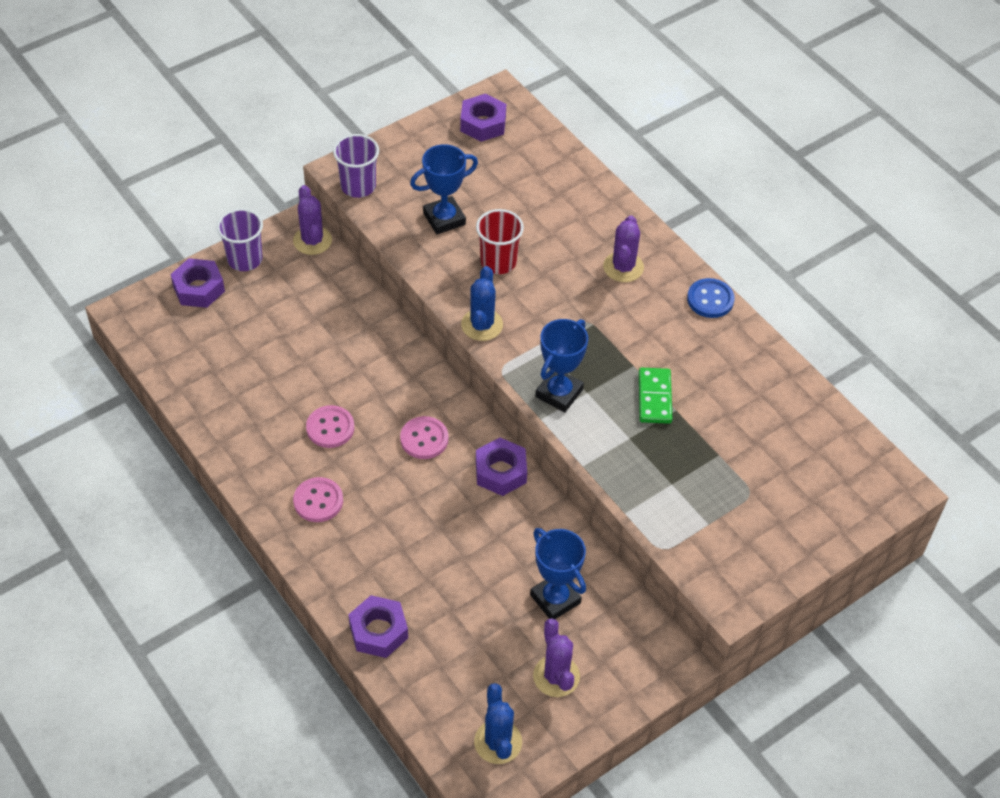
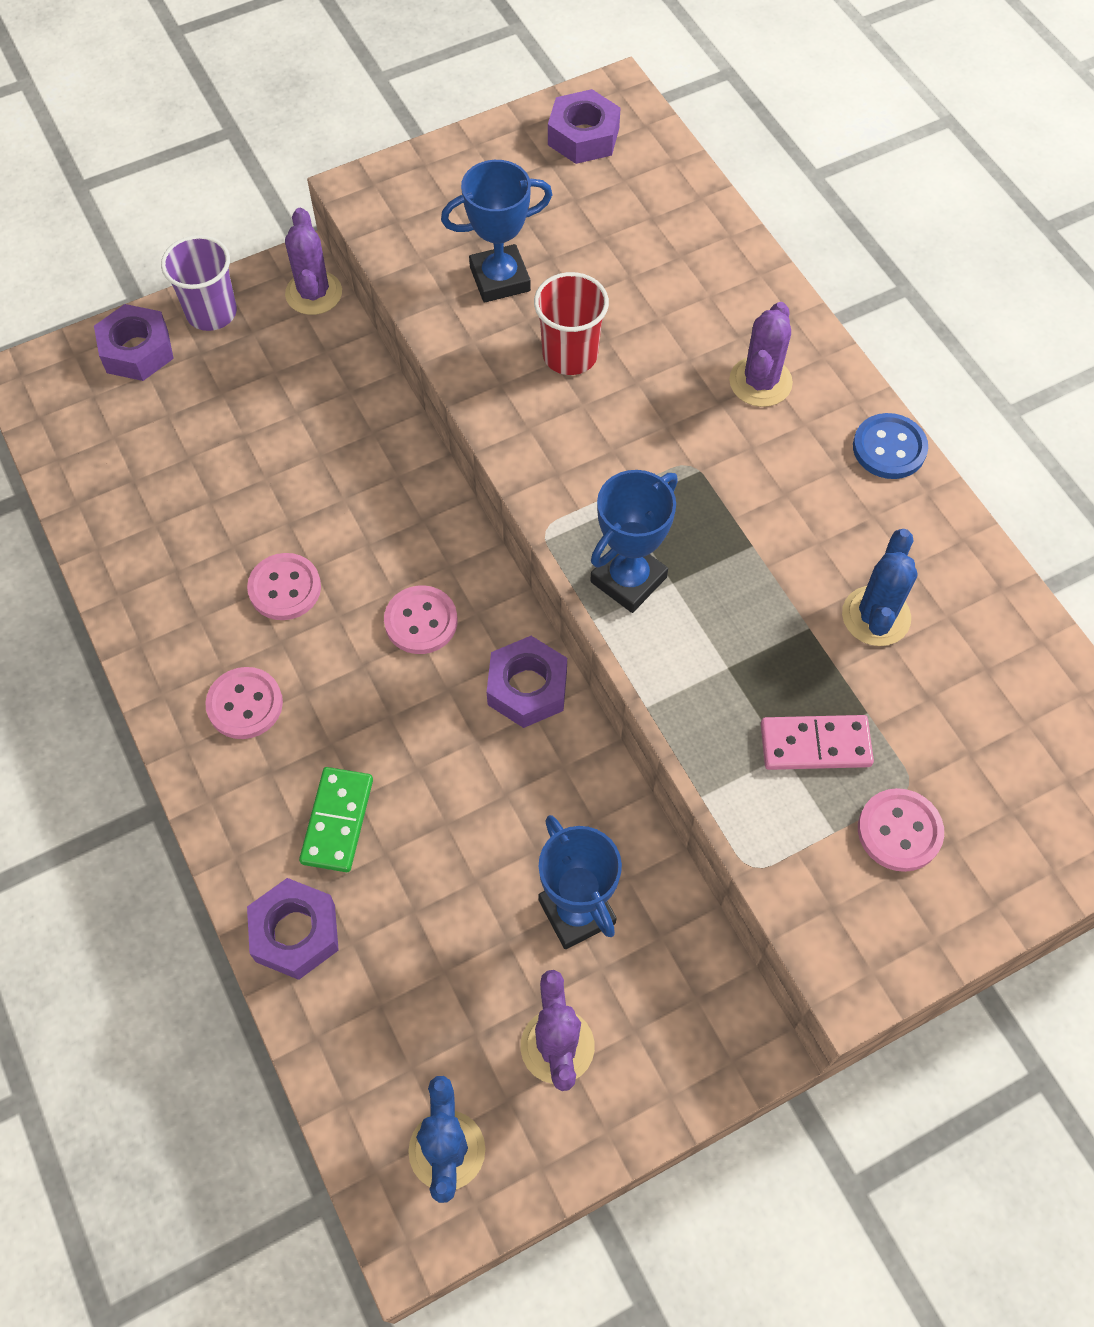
camera: 10 degrees right, 10 degrees up
purple cup [333,134,379,198] -> none
blue cactus [461,266,503,341] -> blue cactus moved to [842,529,918,646]
green domino [639,368,672,424] -> green domino moved to [299,767,373,872]
none -> pink domino [761,715,874,770]
none -> pink button [858,788,944,872]

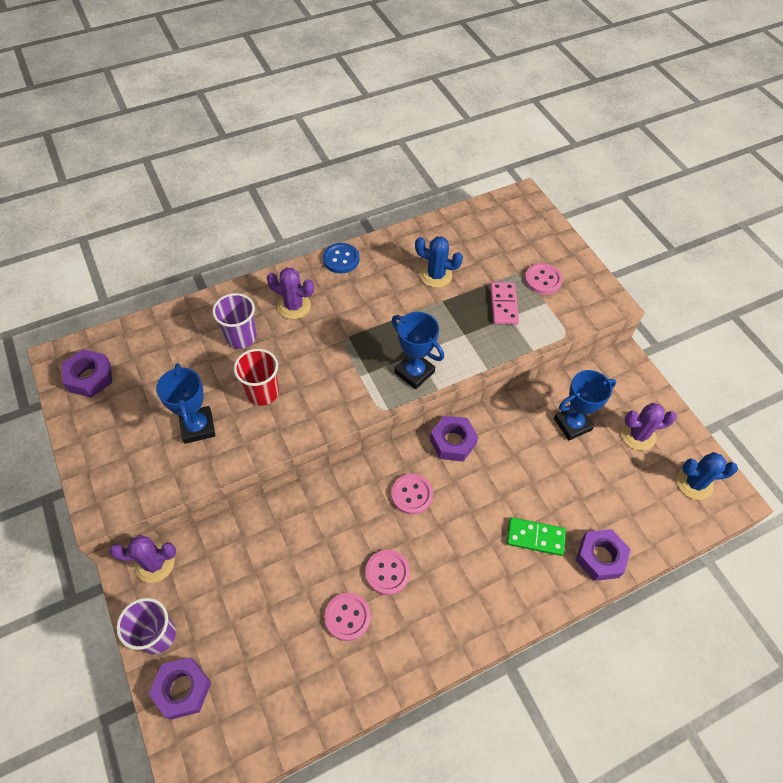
camera: 90 degrees left, 5 degrees down
pink button [205,667,283,739] -> pink button moved to [324,593,371,641]
none -> purple cup [212,293,257,349]

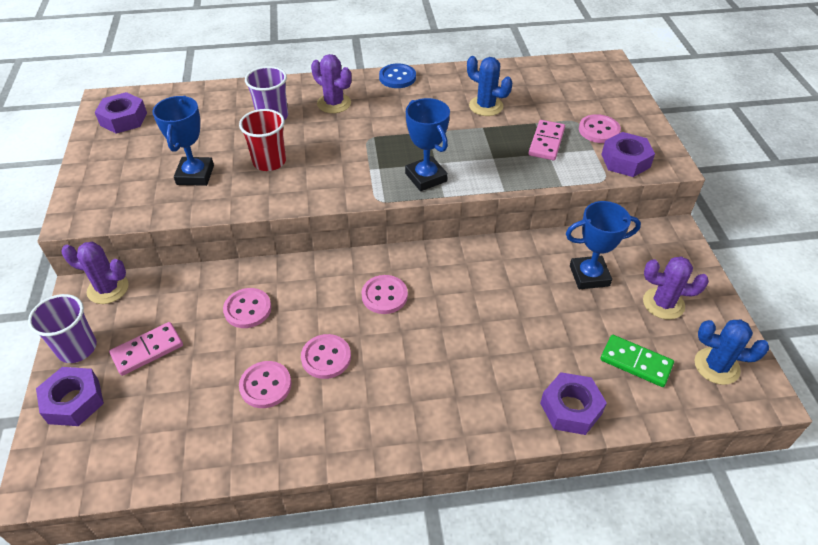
camera: 20 degrees right, 10 degrees down
purple nut [430,415,478,461] -> purple nut moved to [601,132,655,177]
green domino [506,517,566,556] -> green domino moved to [600,335,674,387]
none -> pink domino [109,322,183,376]
none -> pink button [223,288,271,328]

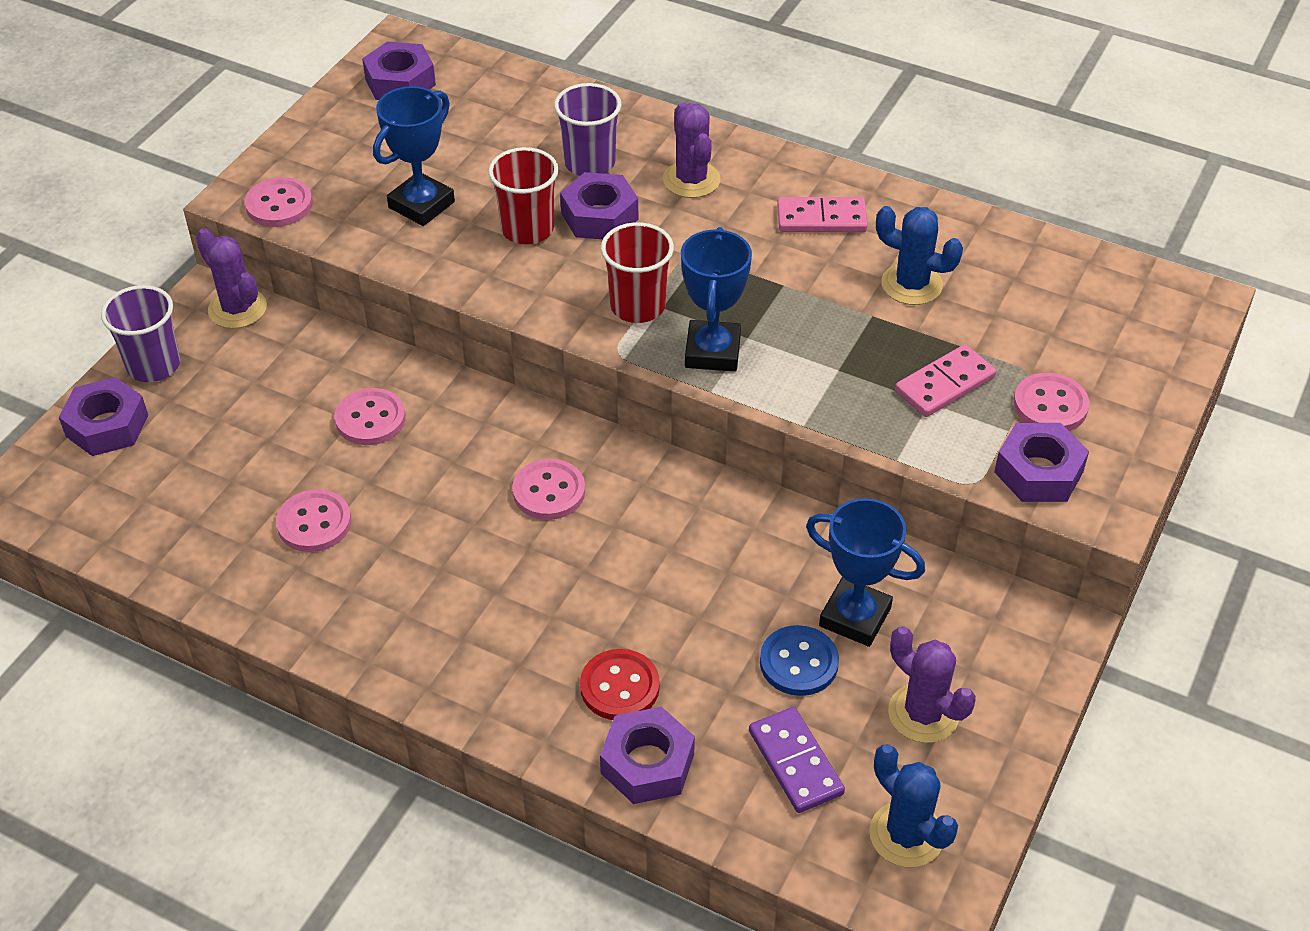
camera: 35 degrees right, 0 degrees up
pink domino [109,322,183,376] -> pink domino moved to [777,197,868,232]
pink button [301,334,351,379] -> pink button moved to [245,177,313,227]
blue button [379,64,416,88] -> blue button moved to [760,625,839,696]
blue cactus [467,56,512,116] -> blue cactus turned 45 degrees counterclockwise [876,206,963,305]
green domino [600,335,674,387] -> purple domino [749,707,845,813]
none -> purple nut [560,172,638,239]
none -> red button [580,649,660,720]
none -> red cup [601,222,674,323]

